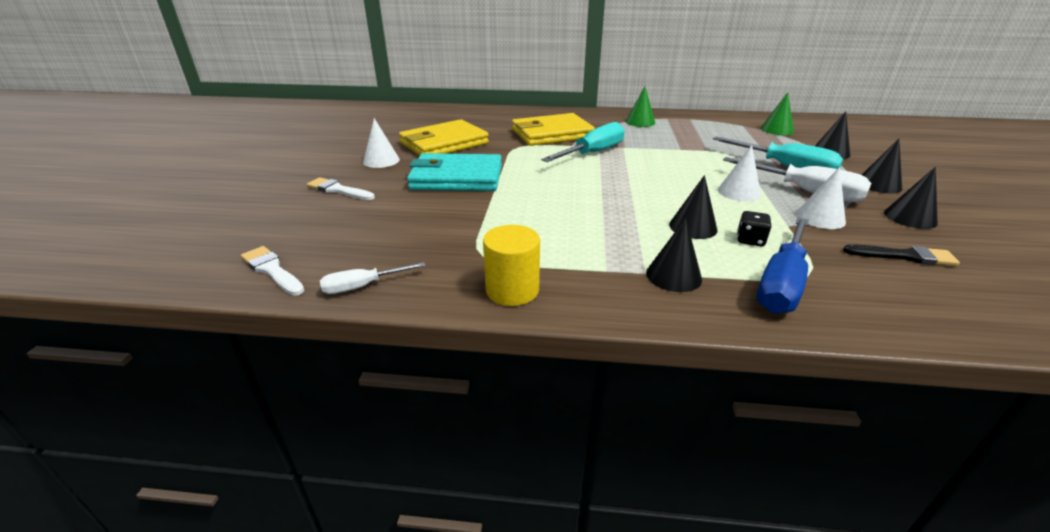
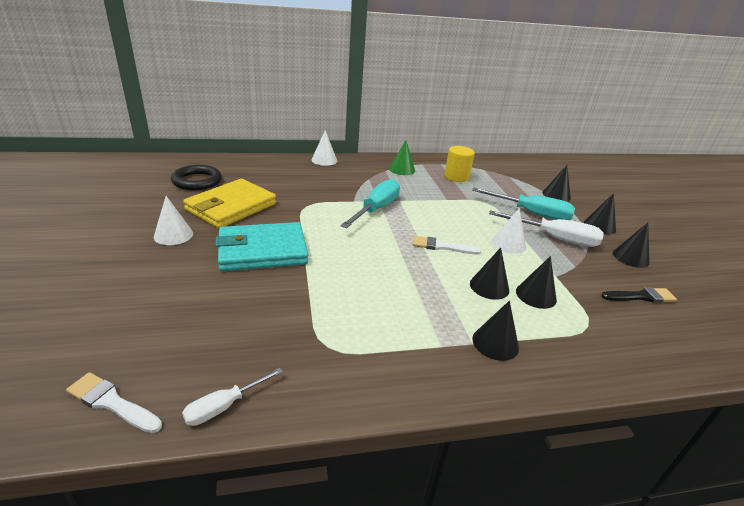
camera: 20 degrees left, 0 degrees up
white brush [306,177,375,200] -> white brush moved to [413,236,481,254]
yellow cylinder [483,225,540,306] -> yellow cylinder moved to [444,146,475,182]
yellow wallet [512,113,595,146] -> none
black dice [737,211,771,246] -> black cone [516,256,557,309]
blue screwdriver [757,217,809,313] -> none
green cone [760,92,794,135] -> none
white cone [796,167,846,229] -> white cone moved to [311,130,337,166]
none -> black ring [171,165,222,191]

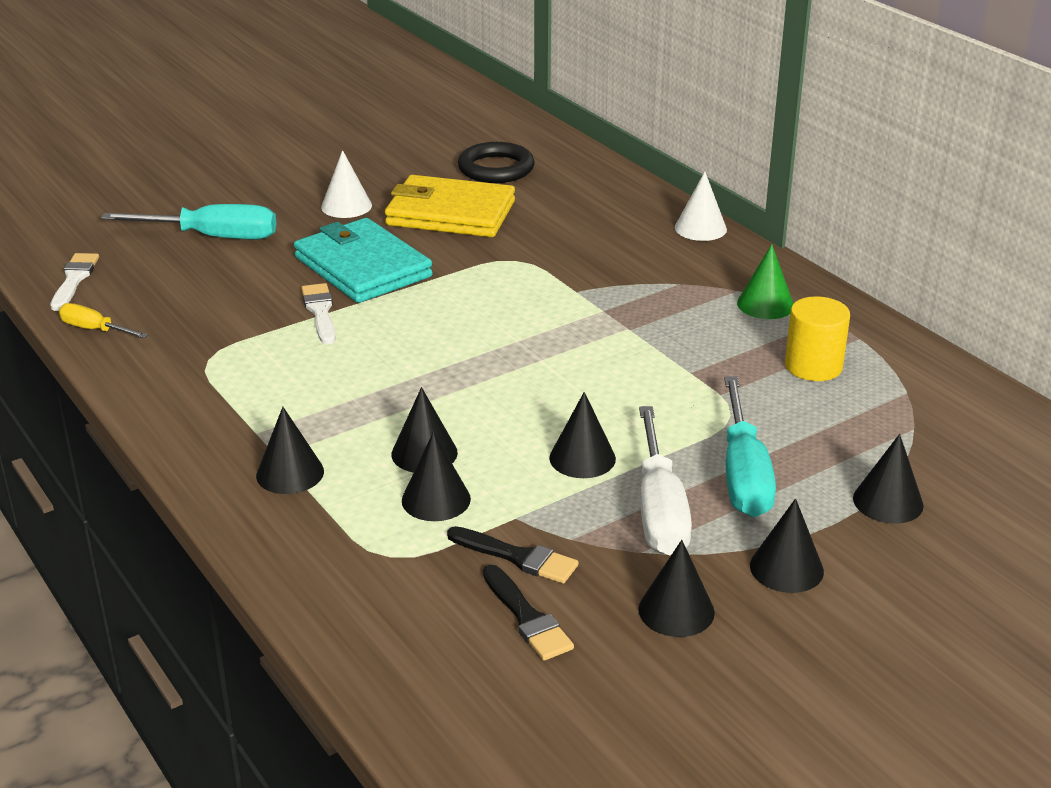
camera: 70 degrees right, 0 degrees up
white screwdriver [182,368,283,426] -> yellow screwdriver [59,303,148,338]
turquoise screwdriver [340,179,400,228] -> turquoise screwdriver moved to [101,204,276,239]
white brush [413,236,481,254] -> white brush moved to [301,283,336,345]
white cone [492,208,526,254] -> black cone [549,392,616,478]
none -> black brush [447,526,579,584]

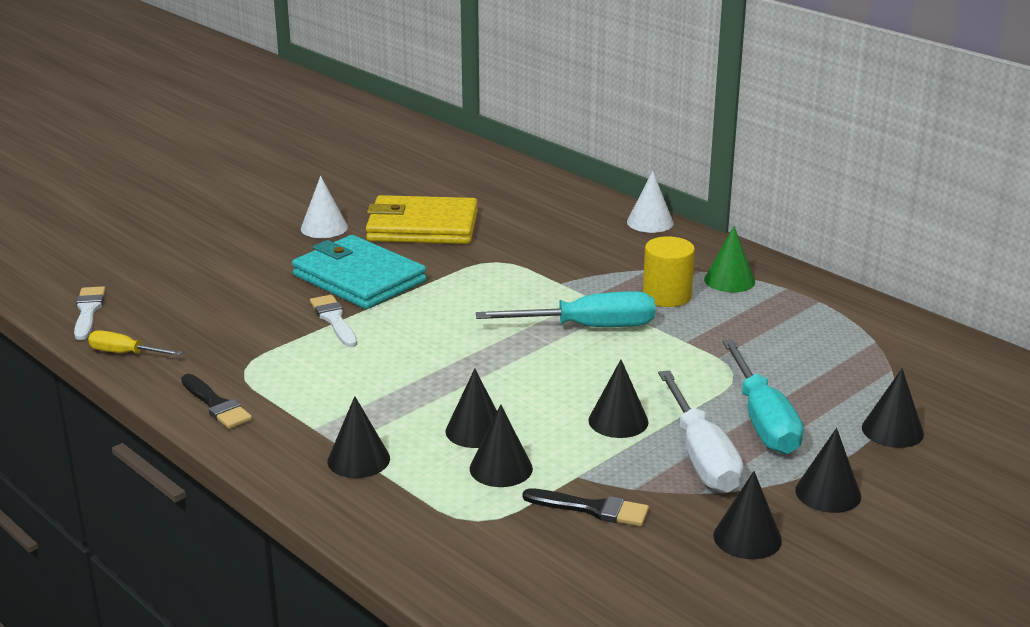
camera: 10 degrees left, 5 degrees down
turquoise screwdriver [101,204,276,239] -> turquoise screwdriver moved to [476,291,655,327]
black ring [458,142,535,183] -> none
black brush [483,565,574,660] -> black brush moved to [181,374,252,429]
yellow cylinder [785,296,850,381] -> yellow cylinder moved to [643,236,695,307]

